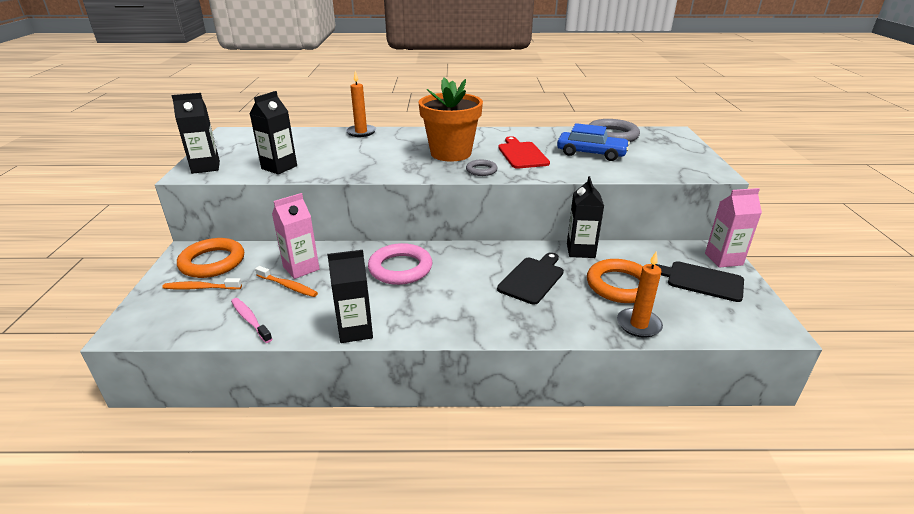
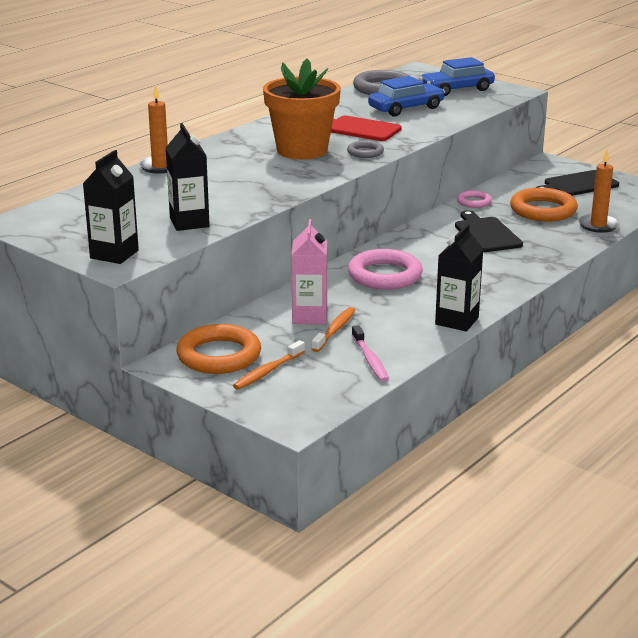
camera: 50 degrees left, 5 degrees down
pink toothbrush [231,298,272,343] -> pink toothbrush turned 105 degrees counterclockwise [352,325,389,382]
orange toothbrush [255,266,318,297] -> orange toothbrush turned 45 degrees counterclockwise [312,307,355,352]
black carton [567,176,604,258] -> pink ring [457,190,492,208]
pink carton [705,188,762,268] -> none
none -> blue car [419,57,495,96]

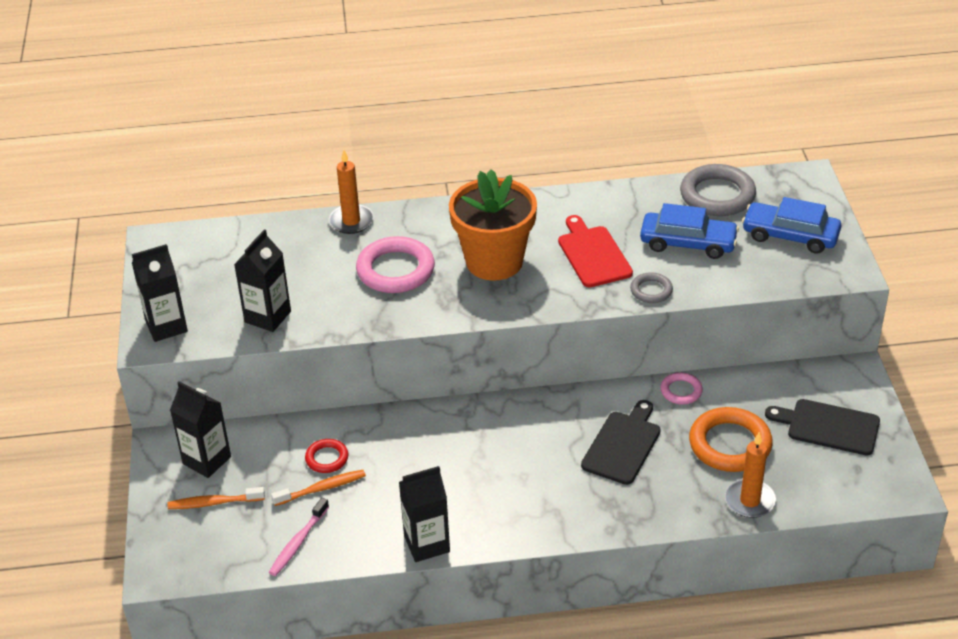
camera: 45 degrees right, 15 degrees up
orange ring [177,324,261,374] -> black carton [170,381,231,478]
pink carton [291,219,328,324] -> red ring [305,439,348,473]
grey ring [347,141,384,158] -> grey ring moved to [630,272,673,303]
pink ring [348,249,423,289] -> pink ring moved to [356,236,435,293]

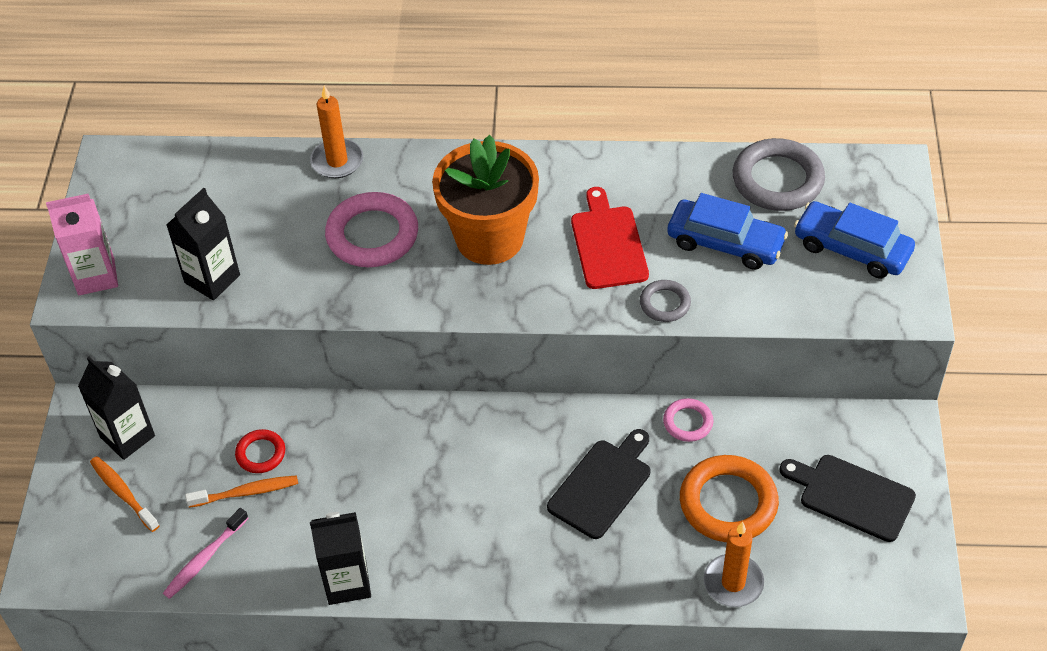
camera: 10 degrees right, 10 degrees up
black carton [132,244,188,342] -> pink carton [46,194,118,295]
orange toothbrush [167,487,265,509] -> orange toothbrush turned 45 degrees clockwise [90,456,160,532]

